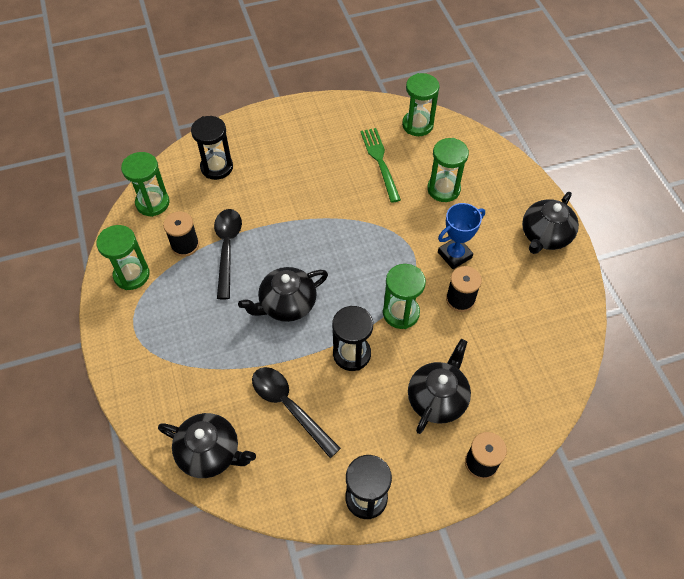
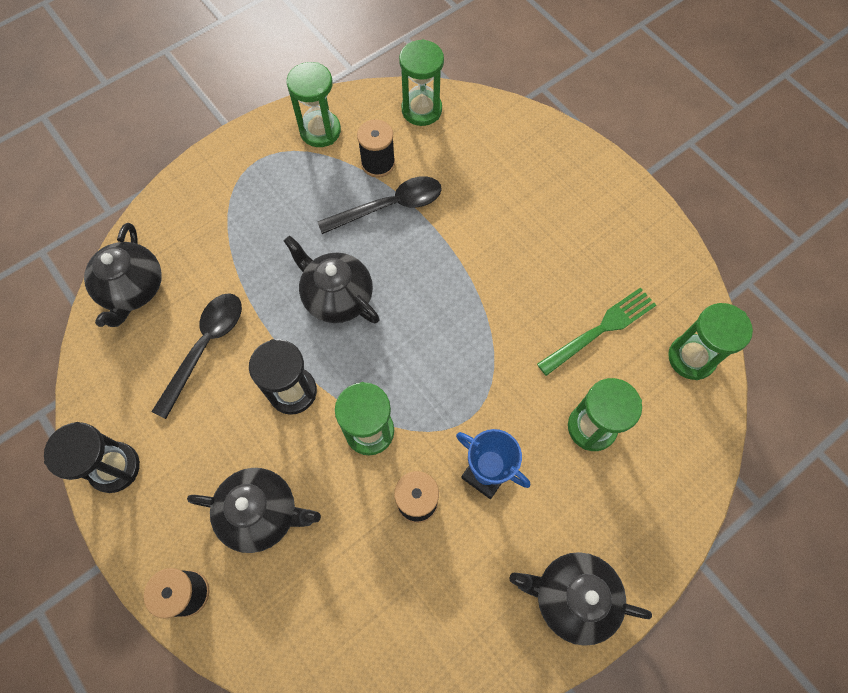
camera: 70 degrees right, 10 degrees up
black hourglass [191,116,233,180] -> none

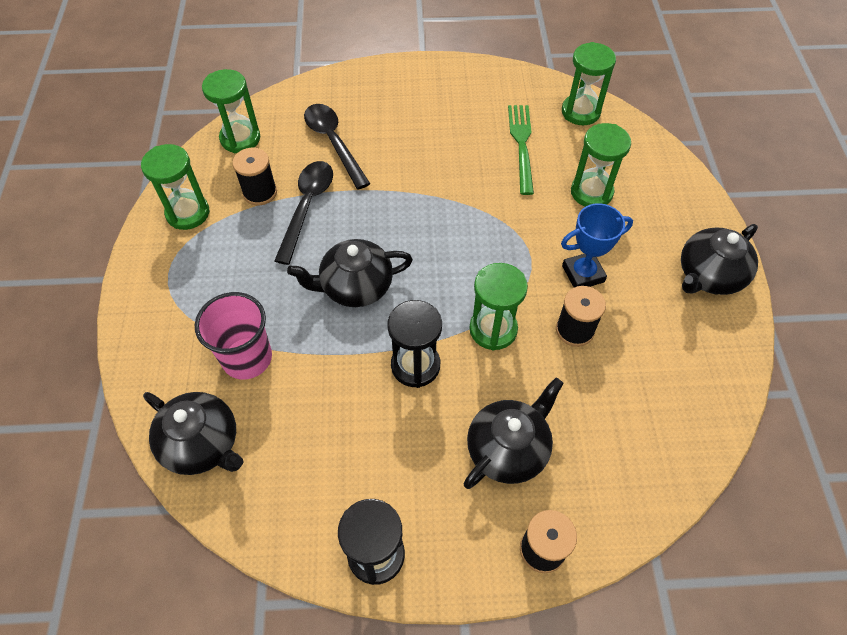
camera: 55 degrees left, 10 degrees down
black spoon [151,293,242,419] -> black spoon moved to [304,104,370,189]
none -> pink cup [195,292,272,380]

